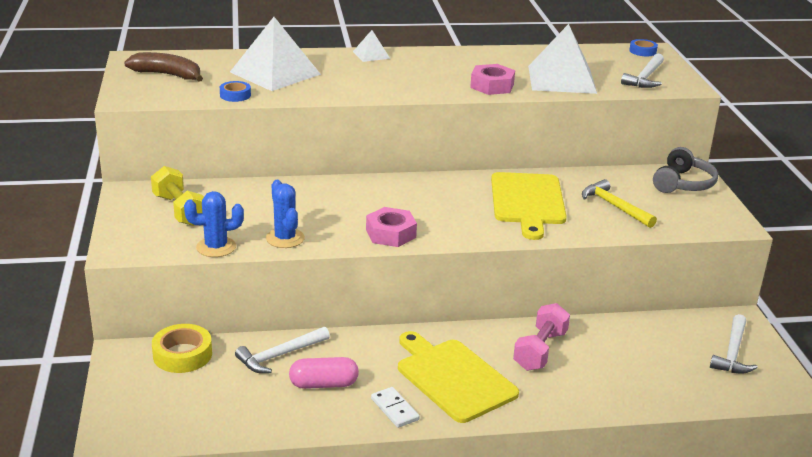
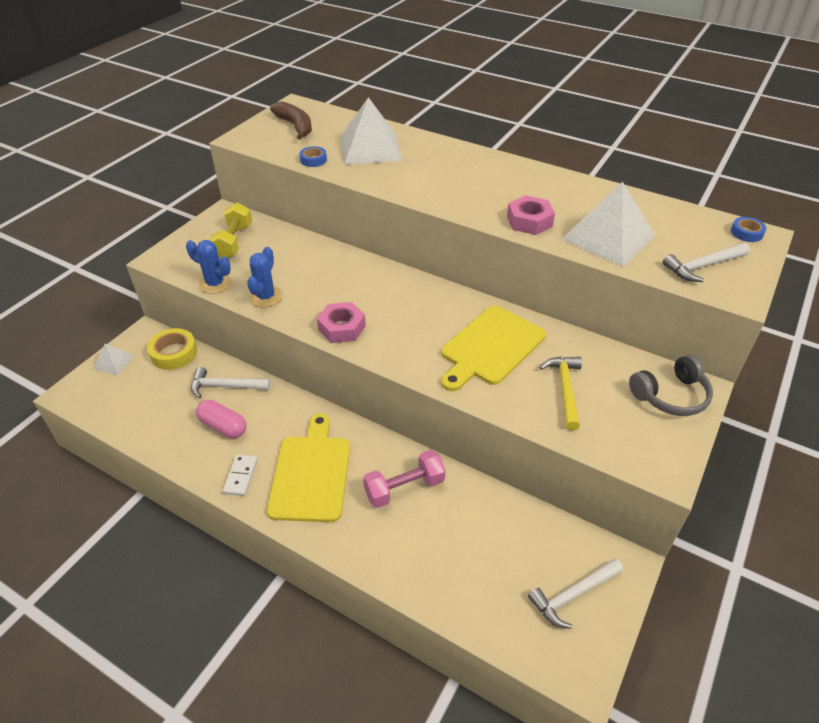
camera: 40 degrees right, 15 degrees up
white pyramid [353,30,390,62] -> white pyramid moved to [93,344,134,375]

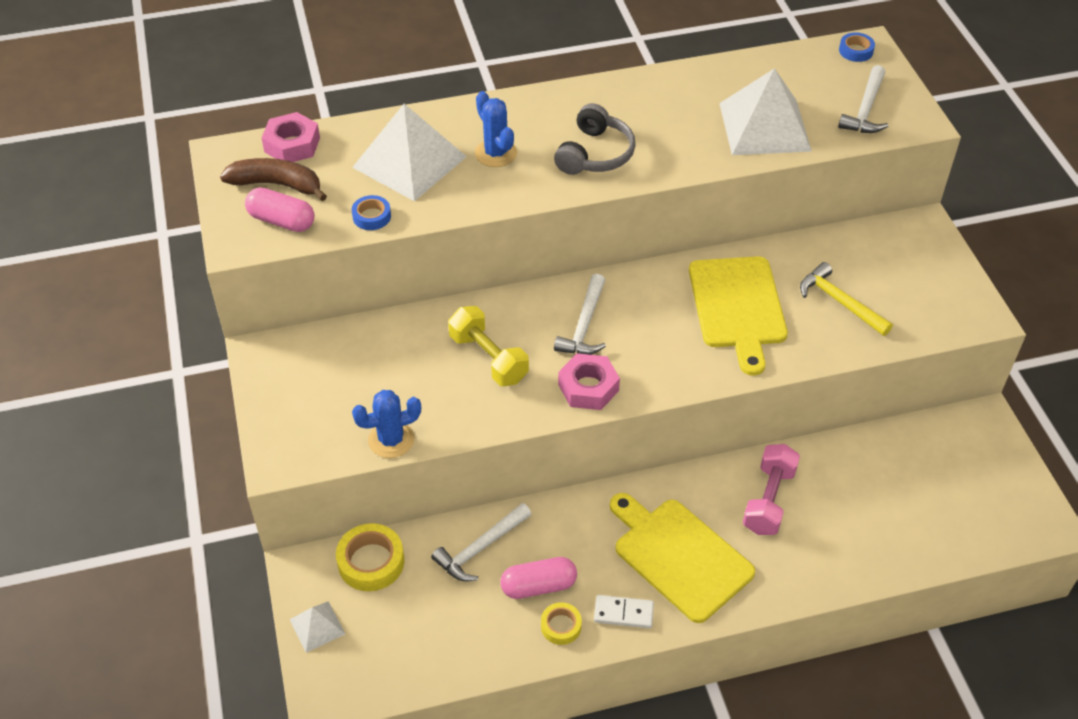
camera: 45 degrees left, 5 degrees up
yellow dumbbell [209,203,252,258] -> yellow dumbbell moved to [448,306,529,386]
white domino [223,454,258,496] -> white domino turned 45 degrees counterclockwise [594,595,654,628]
blue cactus [247,247,283,307] -> blue cactus moved to [475,91,517,167]
pink nut [507,195,555,235] -> pink nut moved to [262,112,320,162]
white hammer [528,558,623,629] -> white hammer moved to [554,274,606,355]
grey headphones [629,355,713,416] -> grey headphones moved to [554,103,636,175]
none -> pink capsule [245,187,315,232]
none -> yellow tape [541,602,582,645]

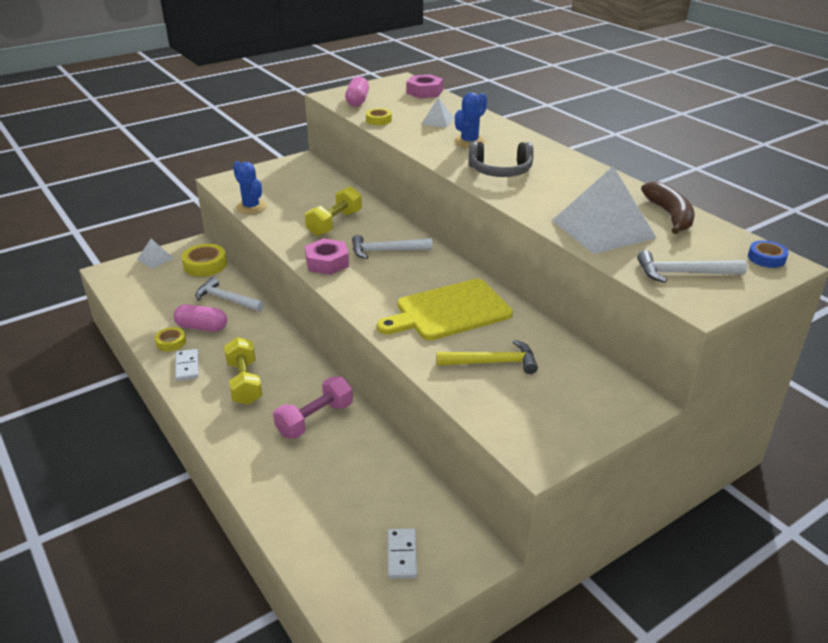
camera: 70 degrees right, 15 degrees down
brown banana [220,158,327,201] -> brown banana moved to [641,181,695,234]
white pyramid [352,104,467,201] -> white pyramid [421,97,454,127], size x0.47
blue tape [352,195,391,230] -> yellow tape [366,108,392,125]
pink capsule [500,557,577,599] -> pink capsule turned 45 degrees counterclockwise [174,304,227,332]
yellow cutting board [610,493,755,623] -> yellow dumbbell [224,337,262,405]
pink dumbbell [743,444,800,535] -> pink dumbbell turned 45 degrees counterclockwise [273,377,353,439]
yellow hammer [800,262,893,336] -> yellow hammer turned 60 degrees clockwise [437,340,538,374]
none -> white domino [388,528,417,579]

